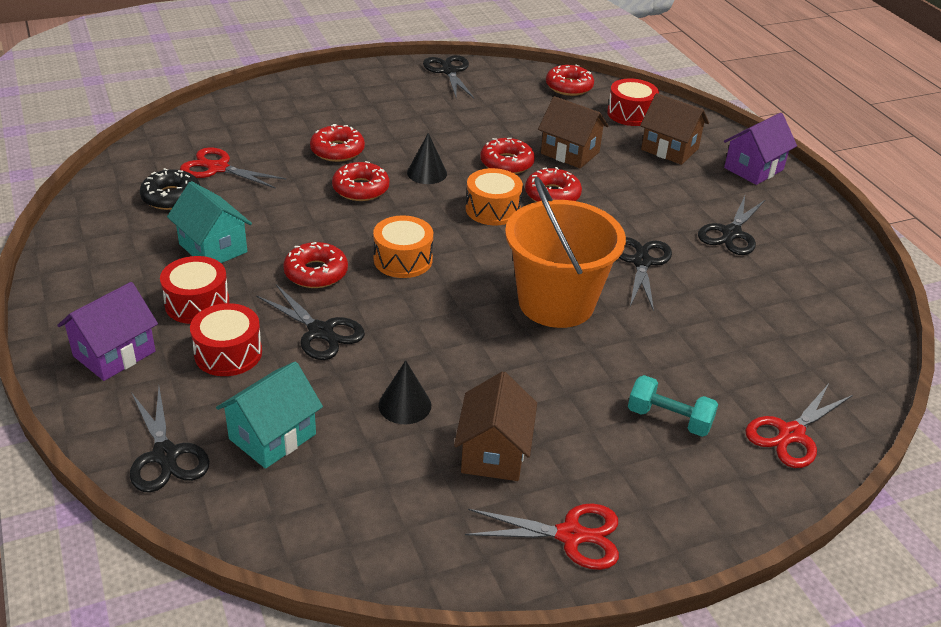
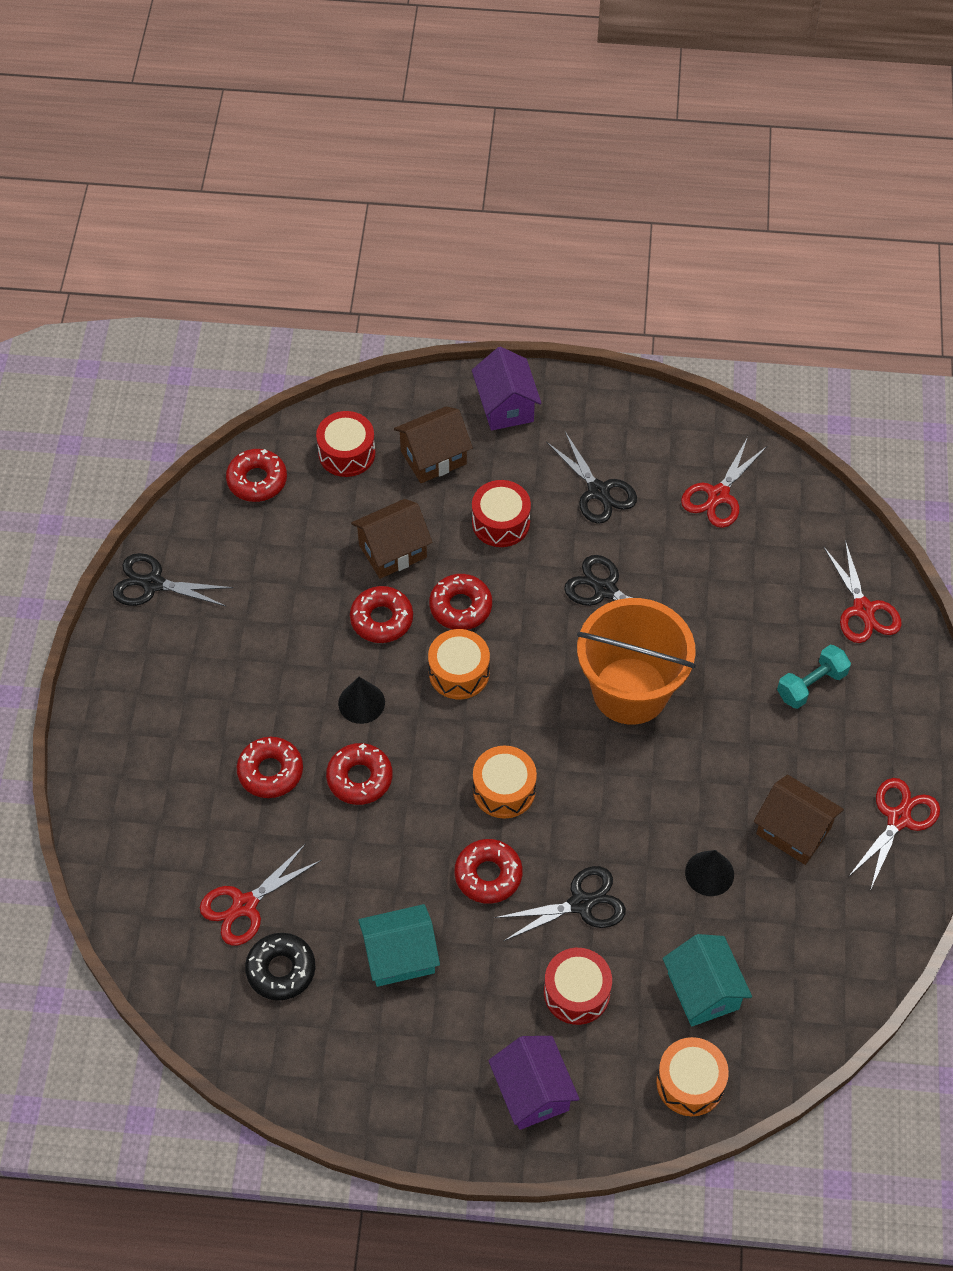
camera: 60 degrees left, 20 degrees up
black scissors [130,387,210,493] -> orange drum [656,1037,729,1116]
red drum [160,256,229,324] -> red drum moved to [472,480,531,547]
none -> red scissors [681,437,767,528]

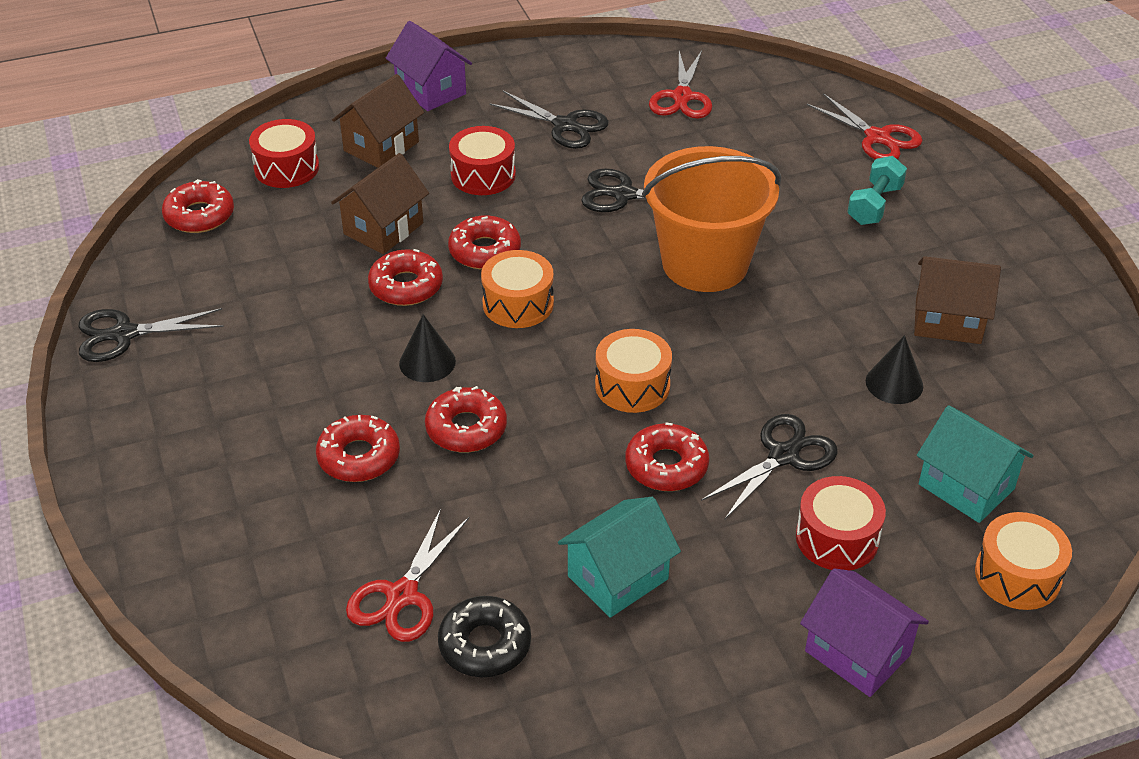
camera: 25 degrees left, 15 degrees down
red scissors [848,778,940,888] -> none

